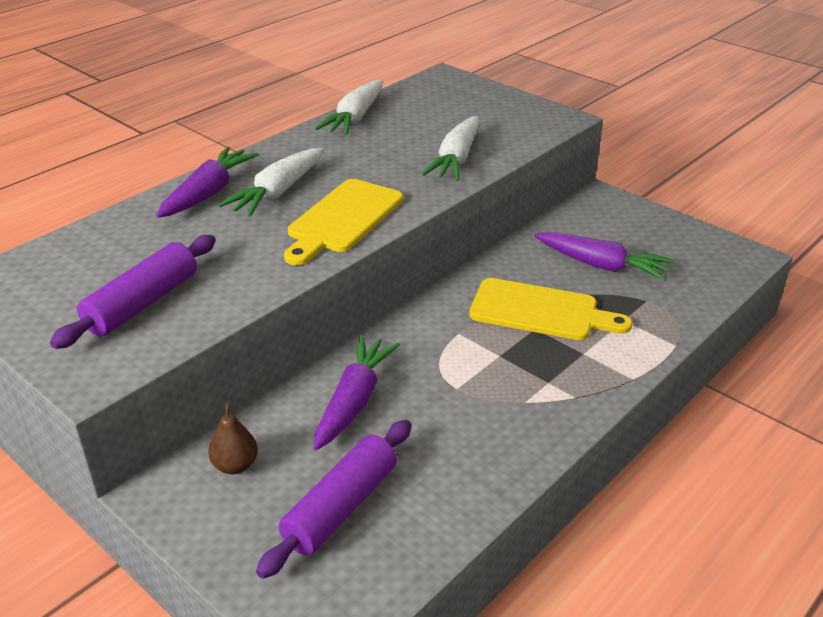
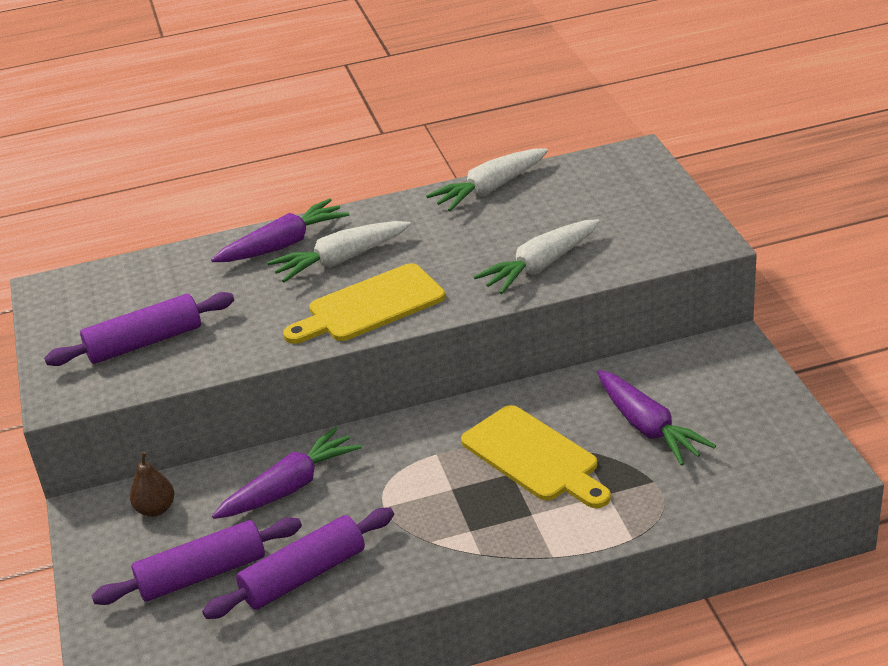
camera: 35 degrees right, 0 degrees up
none -> purple rolling pin [202,508,394,619]

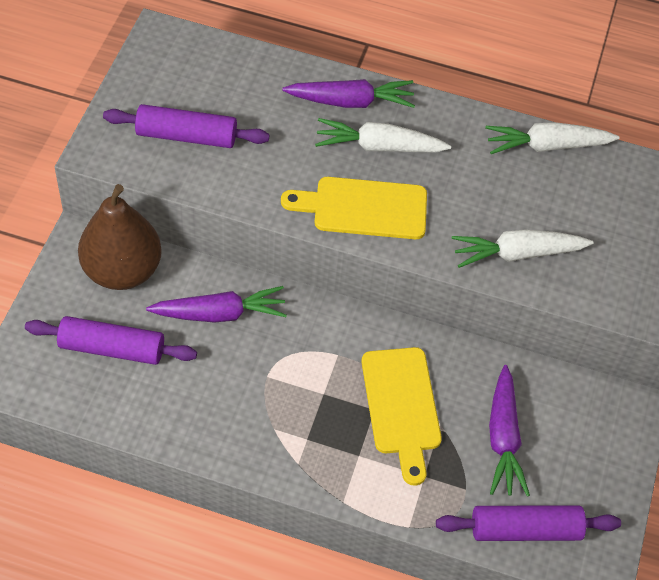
camera: 25 degrees right, 20 degrees up
brown pear [130,452,174,517] -> brown pear [78,184,162,290], size x2.27
purple rolling pin [202,508,394,619] -> purple rolling pin moved to [436,505,621,541]

